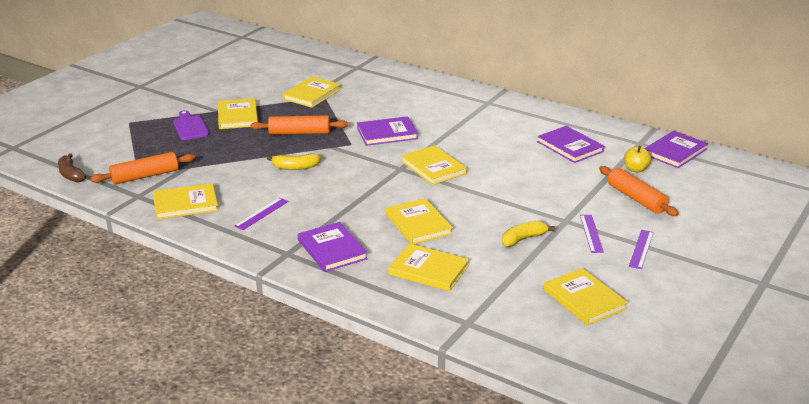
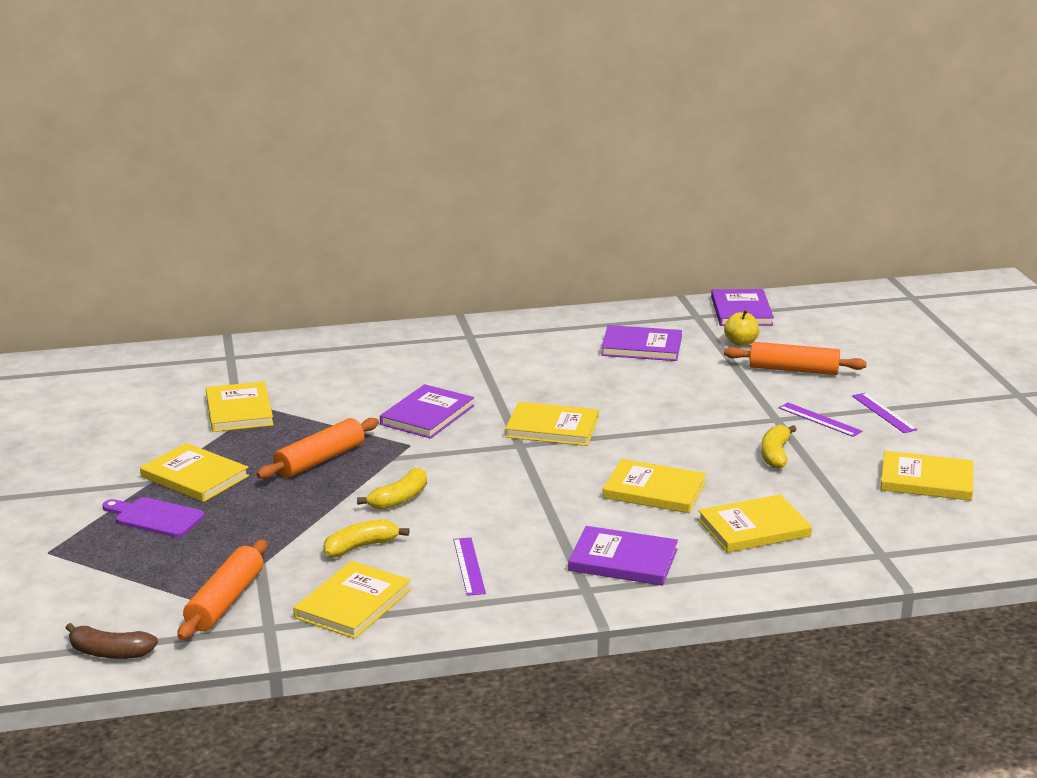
camera: 45 degrees left, 5 degrees down
none -> yellow banana [323,519,410,557]

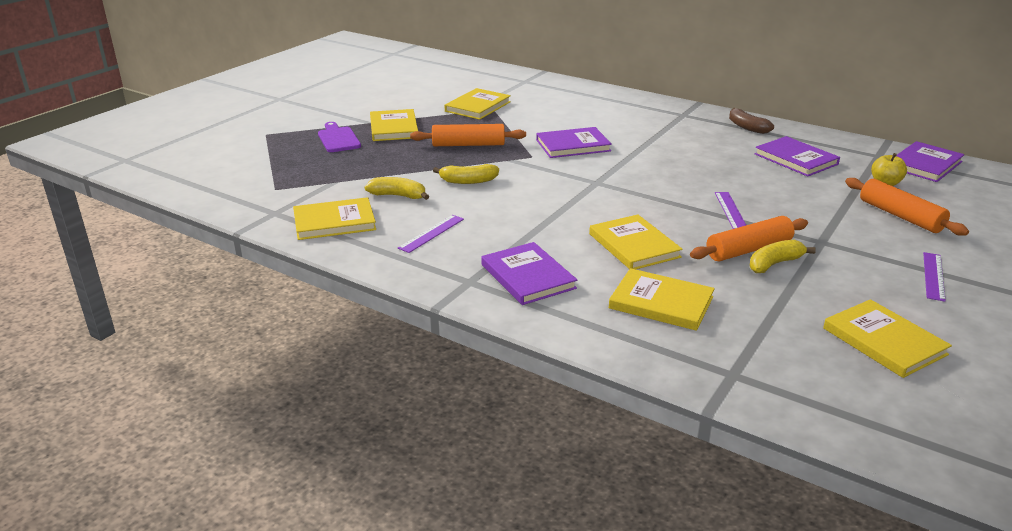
camera: 45 degrees right, 5 degrees up
brown banana [66,623,158,659] -> brown banana moved to [729,108,774,134]
orange rolling pin [177,540,267,640] -> orange rolling pin moved to [690,216,808,261]
yellow book [505,402,599,446] -> none
purple ruler [779,402,862,437] -> purple ruler moved to [715,192,746,229]

